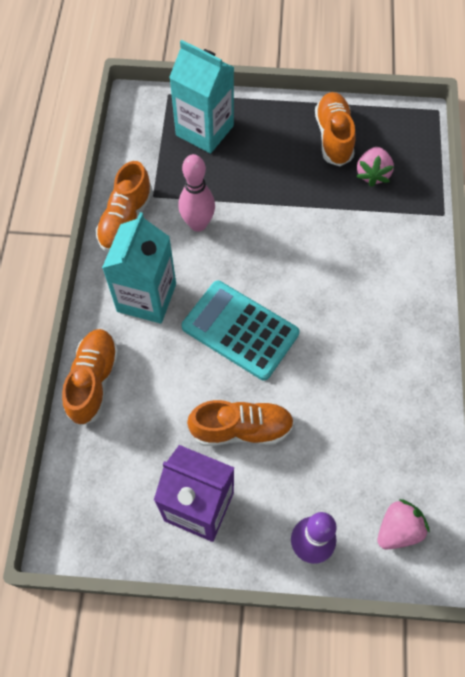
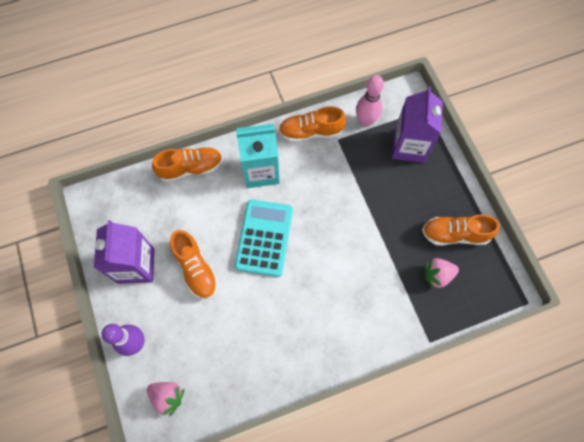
camera: 65 degrees right, 5 degrees up
turquoise carton [169,40,234,154] -> purple carton [392,87,443,163]
pink bowling pin [178,154,215,232] -> pink bowling pin moved to [356,75,384,127]
orange shoe [315,92,356,166] -> orange shoe turned 150 degrees counterclockwise [422,214,500,246]

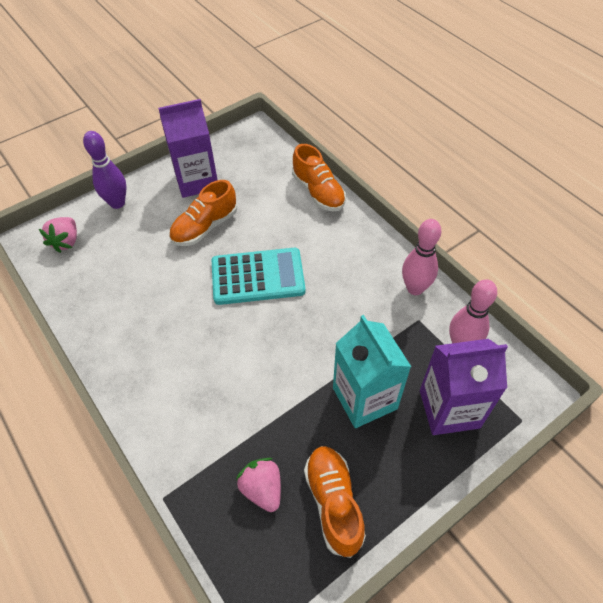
camera: 75 degrees right, 15 degrees down
turquoise carton [236,123,280,188] -> turquoise carton moved to [333,315,411,428]
orange shoe [279,106,346,142] -> pink bowling pin [402,219,441,295]

